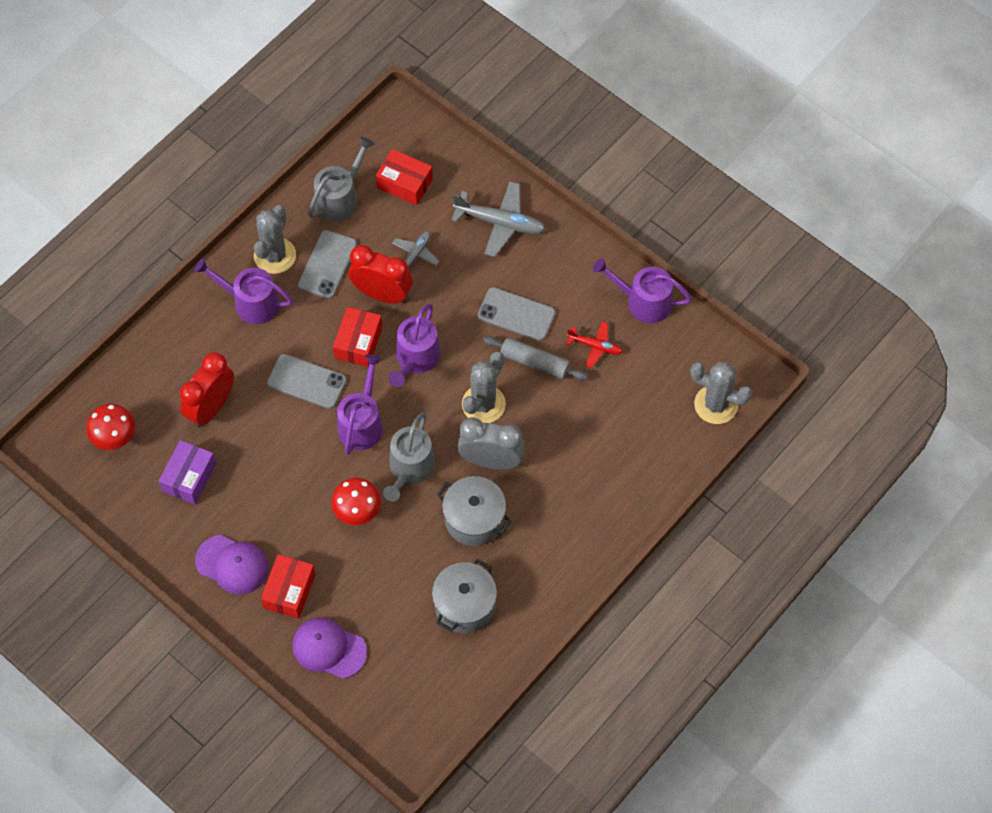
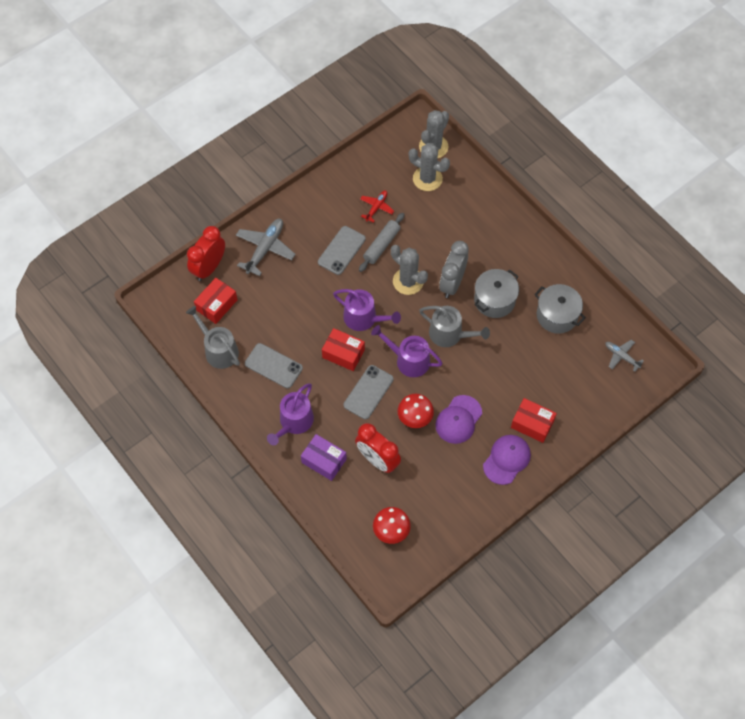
camera: 80 degrees left, 0 degrees up
purple box [159,440,216,504] -> purple box moved to [301,434,347,481]
grey cactus [254,205,296,274] -> grey cactus moved to [409,143,450,191]
purple cap [292,618,367,679] -> purple cap moved to [435,395,482,444]
red mushroom [331,478,381,525] -> red mushroom moved to [398,394,434,428]
red clock [348,245,413,304] -> red clock moved to [187,226,225,281]
grey plane [392,231,439,274] -> grey plane moved to [605,340,644,372]
purple watering can [593,258,692,323] -> none

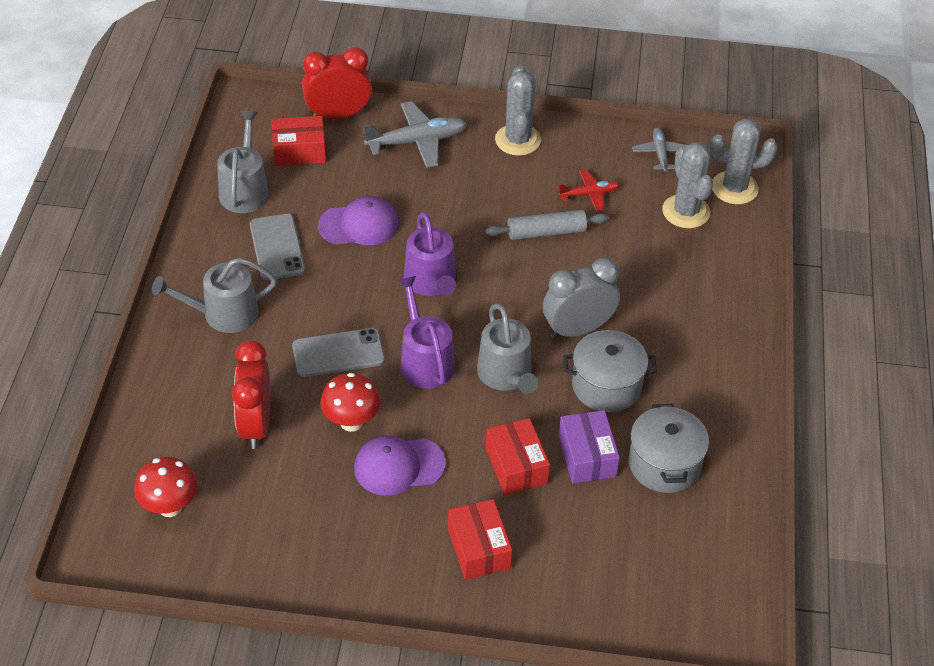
camera: 45 degrees right, 15 degrees down
purple watering can [267,383,314,445] -> grey watering can [152,257,277,333]
purple box [301,434,347,481] -> purple box moved to [559,410,620,484]
grey phone [318,226,366,275] -> none
red box [322,328,365,371] -> red box moved to [486,418,550,495]
grey cactus [391,245,428,295] -> grey cactus moved to [495,65,541,156]
purple cap [483,435,531,485] -> purple cap moved to [318,196,399,245]
grey plane [605,340,644,372] -> grey plane moved to [632,127,687,172]

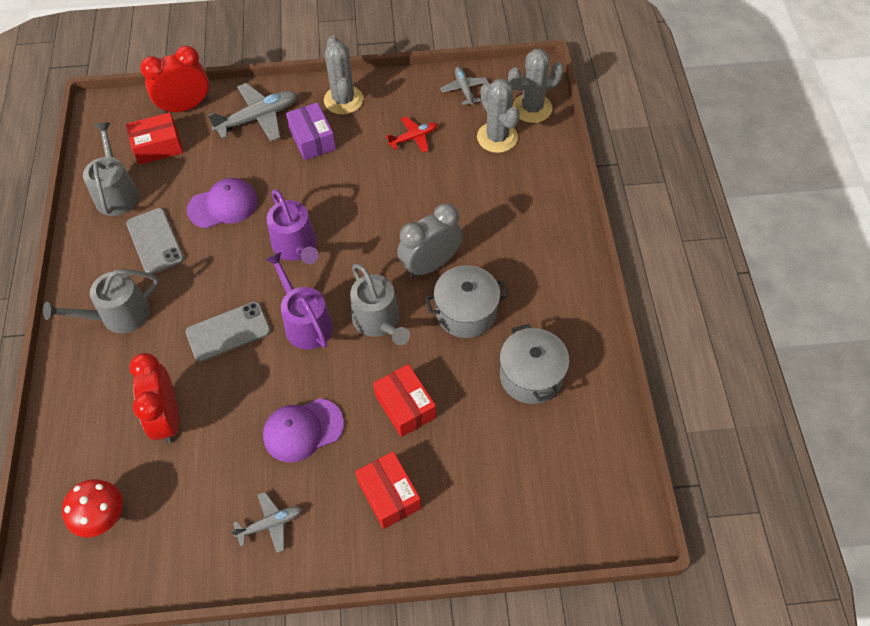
camera: 10 degrees left, 10 degrees up
red mushroom [320,373,381,432] -> none
grey rolling pin [485,209,609,240] -> none
purple box [559,410,620,484] -> purple box moved to [286,102,336,160]
none -> grey plane [231,492,302,553]

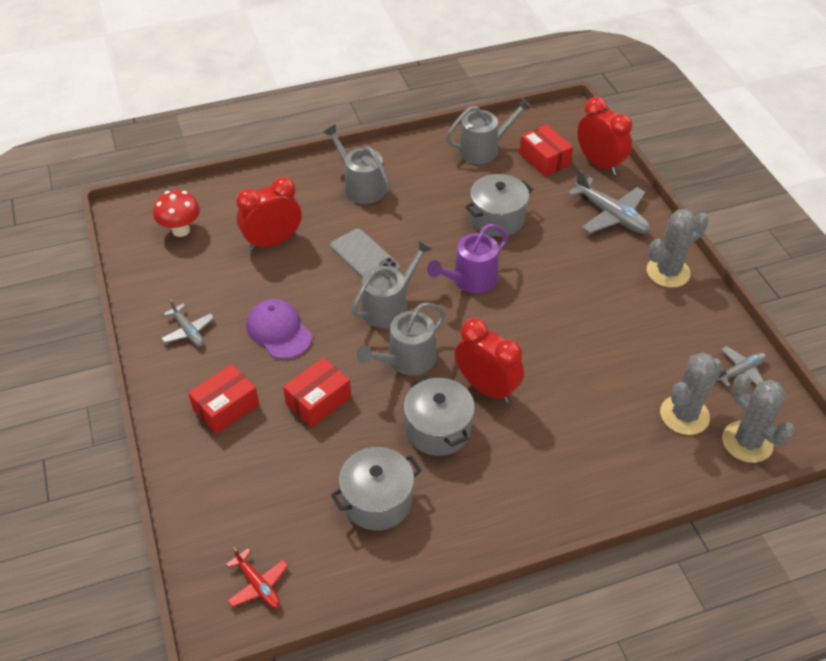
camera: 75 degrees right, 10 degrees down
grey phone [126,208,184,275] -> none
purple cap [187,178,258,228] -> grey pot [465,174,533,237]
purple watering can [265,252,333,349] -> grey watering can [351,240,432,328]
purple box [286,102,336,160] -> none
red plane [386,116,438,152] -> red plane moved to [226,547,288,608]
grey clock [397,203,463,278] -> red clock [455,318,524,403]

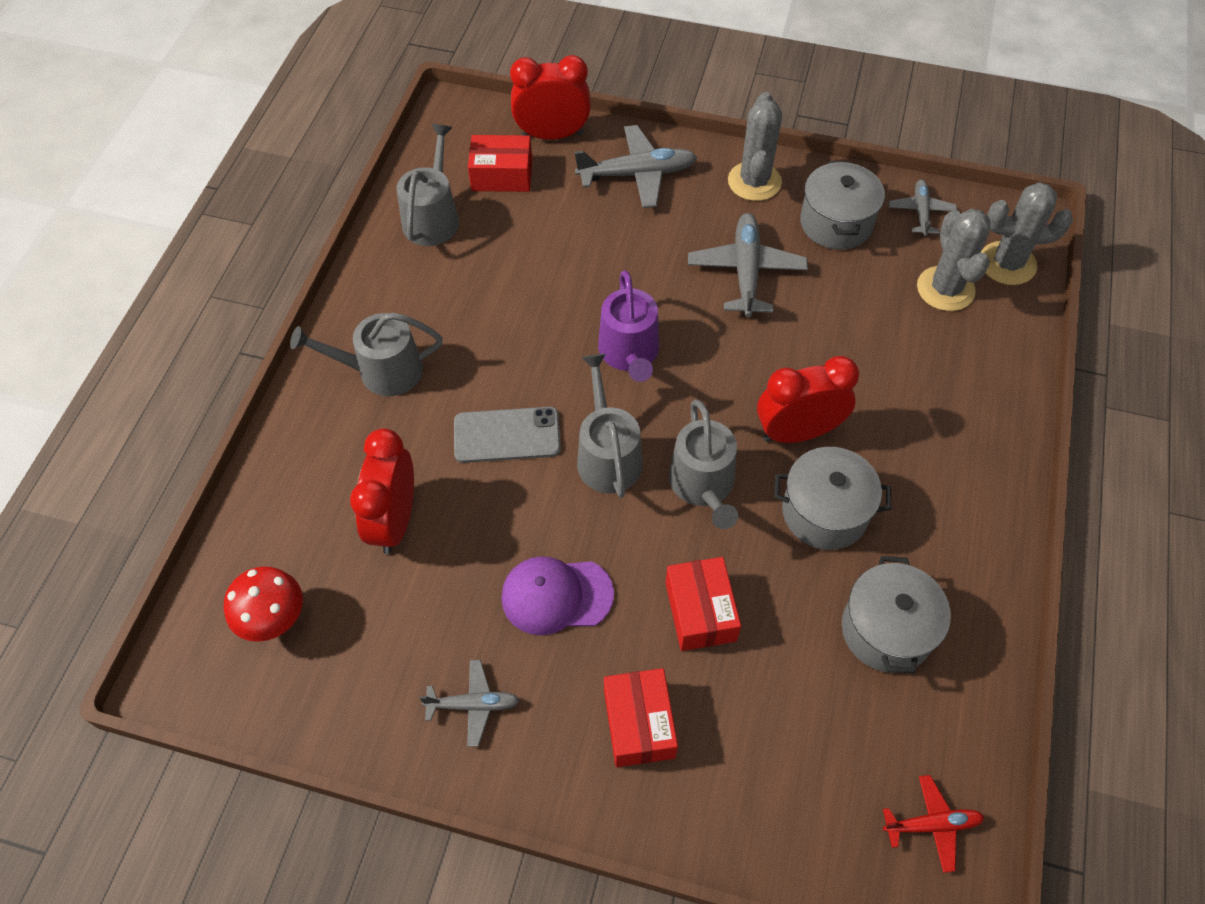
camera: 55 degrees left, 10 degrees up
grey pot [465,174,533,237] -> grey pot moved to [800,161,885,250]
none -> grey plane [688,213,808,317]

